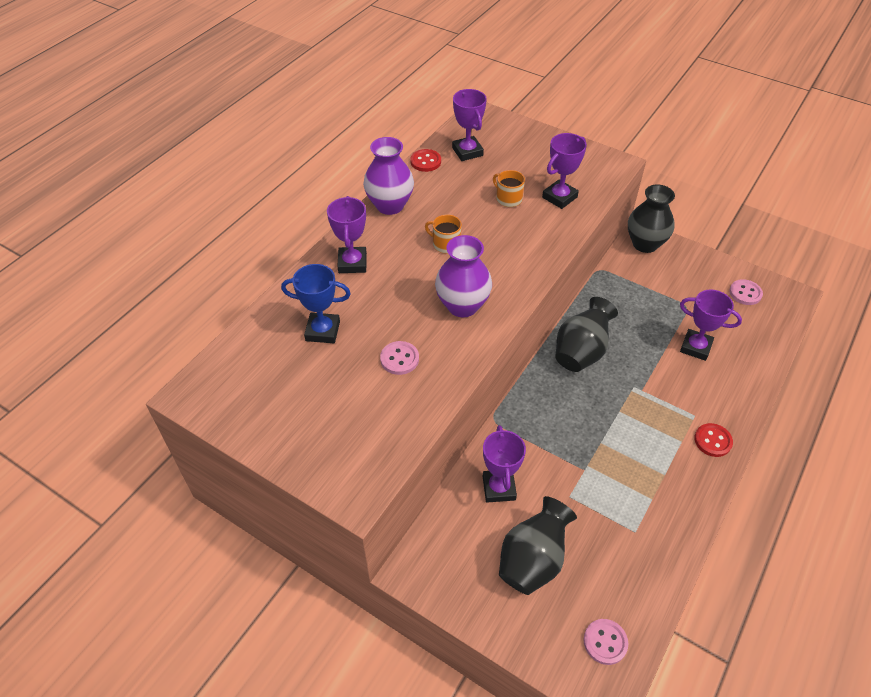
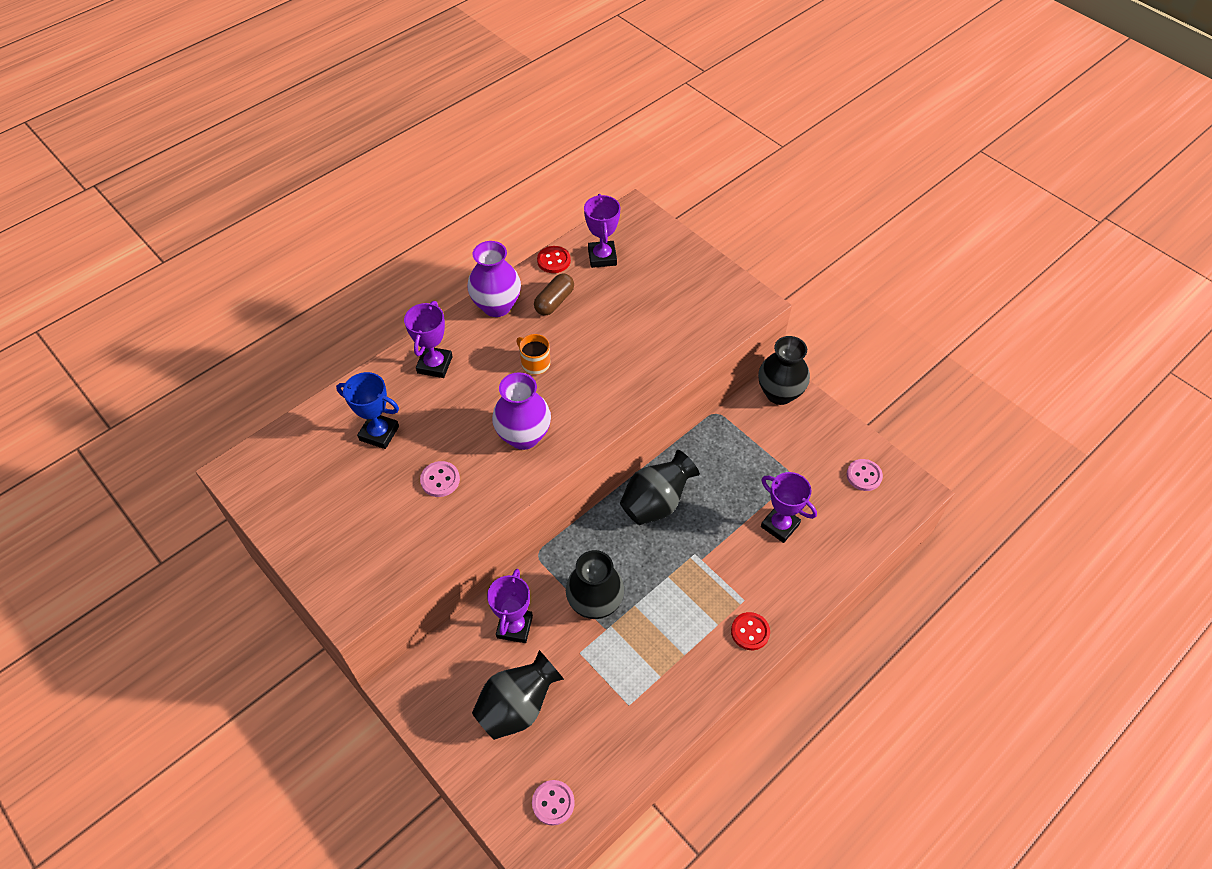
camera: 15 degrees right, 5 degrees up
orange mug [493,170,525,207] -> none
purple trophy [542,133,587,209] -> none
none -> brown capsule [534,273,574,316]
none -> black vase [566,550,624,619]

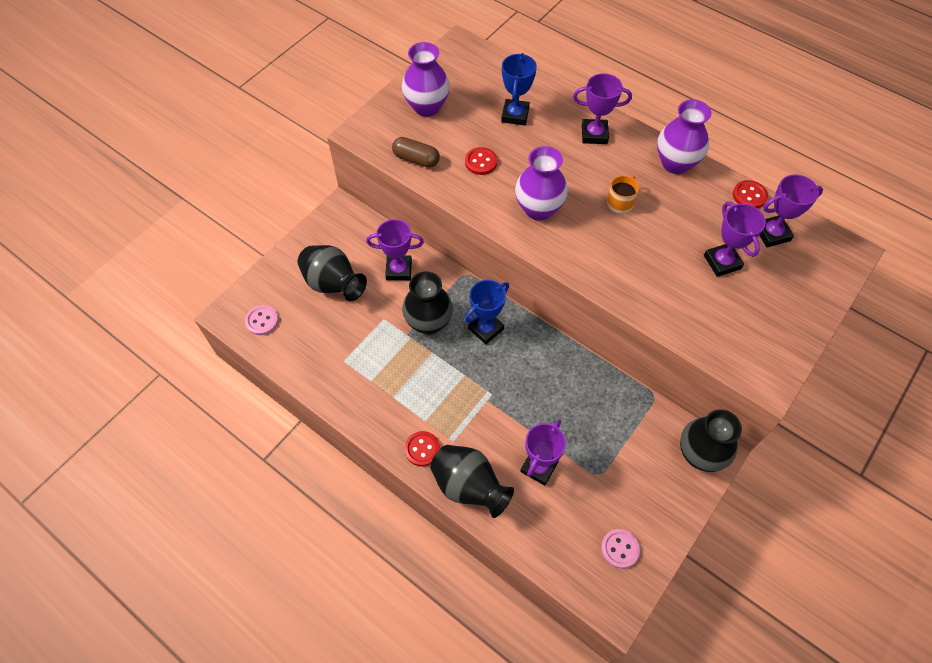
camera: 80 degrees right, 5 degrees up
pink button [420,461,460,497] -> red button [465,147,497,175]
brown capsule [534,273,574,316] -> brown capsule moved to [392,137,440,168]
black vase [620,450,700,525] -> black vase moved to [430,445,514,518]
none -> purple vase [402,42,450,117]
none -> blue trophy [465,280,509,344]
none -> purple trophy [704,202,766,277]

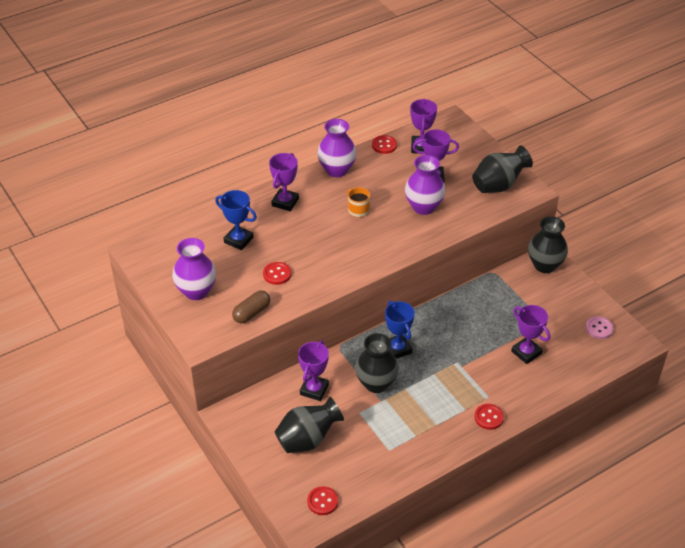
camera: 70 degrees left, 15 degrees down
pink button [245,305,278,335] -> red button [307,486,338,515]
black vase [430,445,514,518] -> black vase moved to [472,146,533,193]
purple vase [515,146,568,221] -> purple vase moved to [405,155,445,215]

